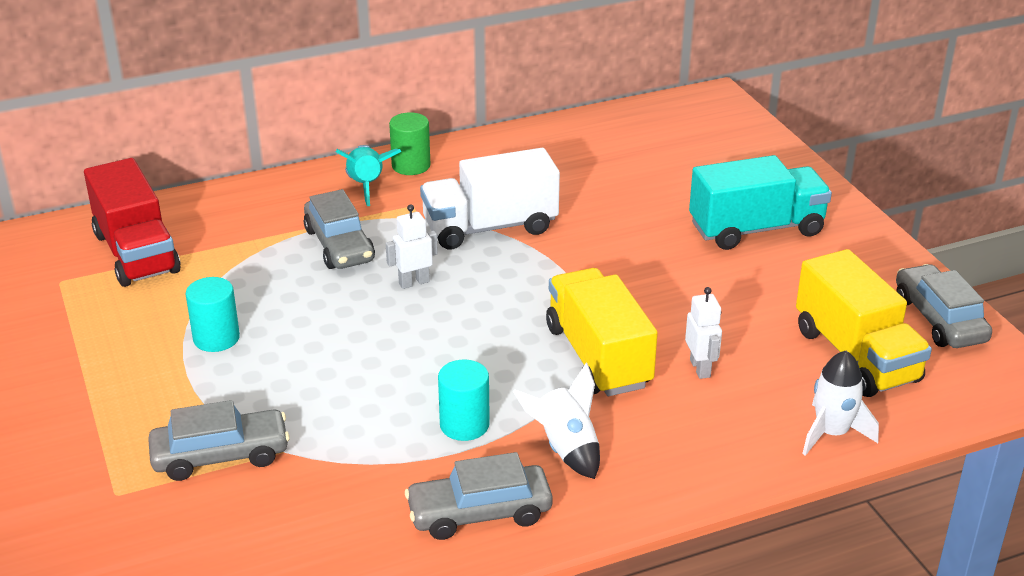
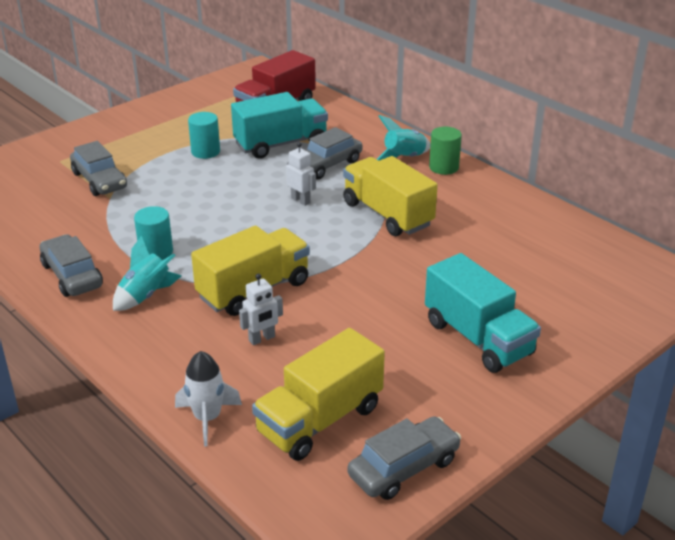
camera: 70 degrees right, 0 degrees up
white truck [420,148,560,249] -> yellow truck [343,156,438,236]
white rocket [513,363,600,479] -> turquoise rocket [113,236,182,311]
none -> turquoise truck [231,92,328,158]

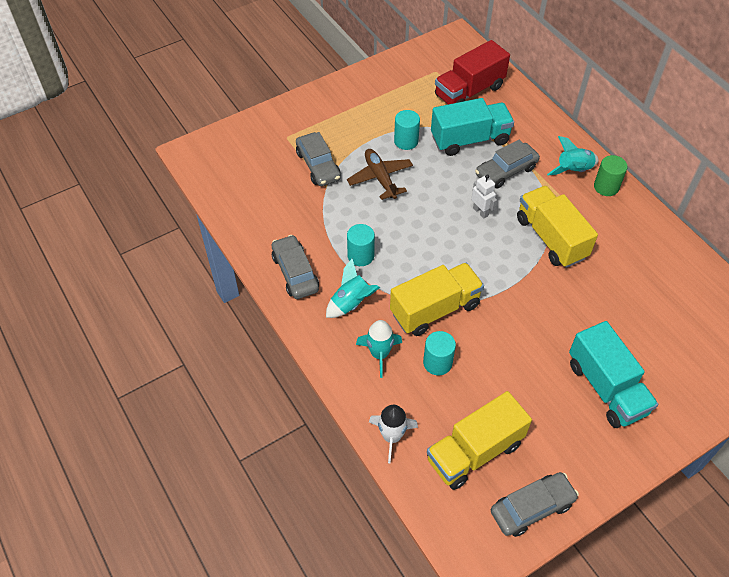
camera: 10 degrees right, 20 degrees up
white robot [239,274,283,345] -> turquoise cylinder [423,331,456,375]
none -> brown plane [347,149,413,200]
none -> turquoise rocket [356,320,402,378]

